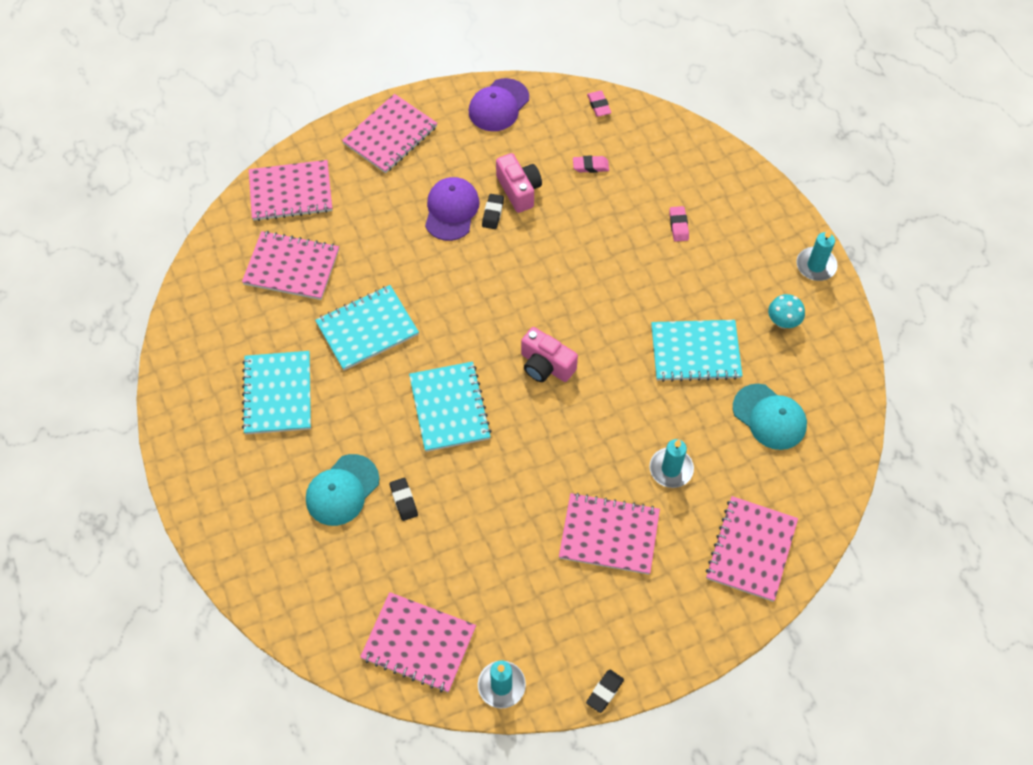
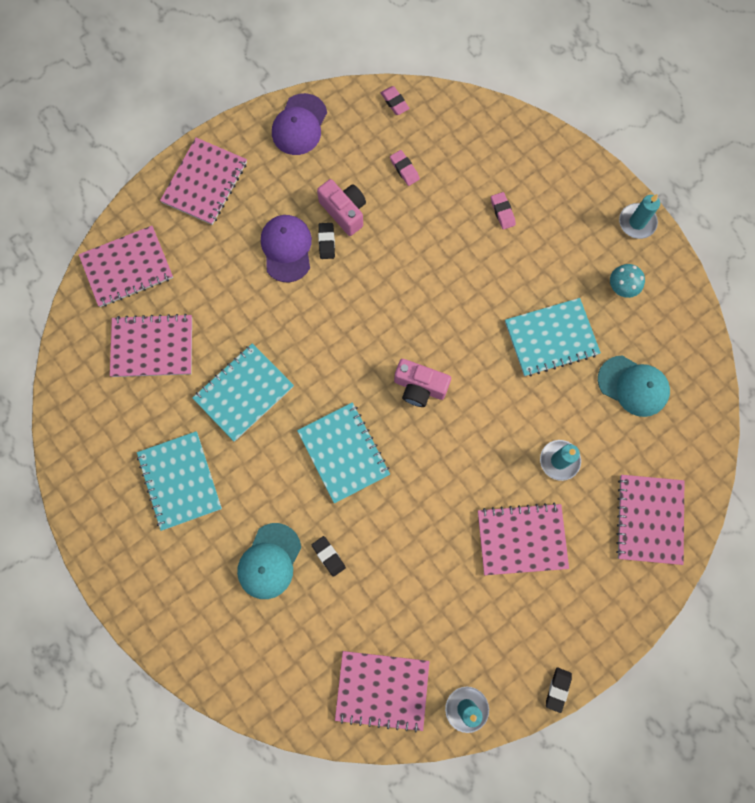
camera: 15 degrees left, 15 degrees up
pink eraser [573,156,609,173] -> pink eraser turned 75 degrees clockwise [390,150,420,186]

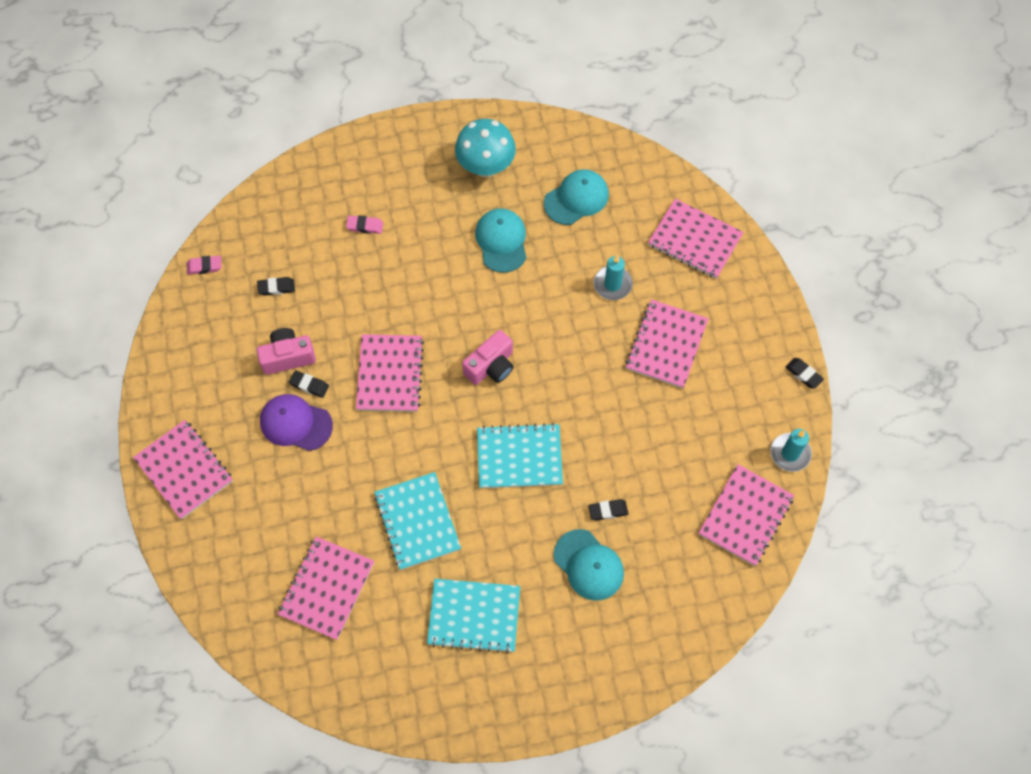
camera: 65 degrees left, 10 degrees down
pink notebook [79,226,173,307] -> pink notebook moved to [356,334,424,412]
purple cap [272,93,327,155] -> none
pink eraser [390,150,420,186] -> black eraser [257,277,295,296]
turquoise notebook [505,298,601,377] -> turquoise cap [475,208,526,273]
turquoise mushroom [610,264,645,298] -> turquoise mushroom [455,119,516,178], size x1.84
turquoise candle [619,194,660,239] -> none

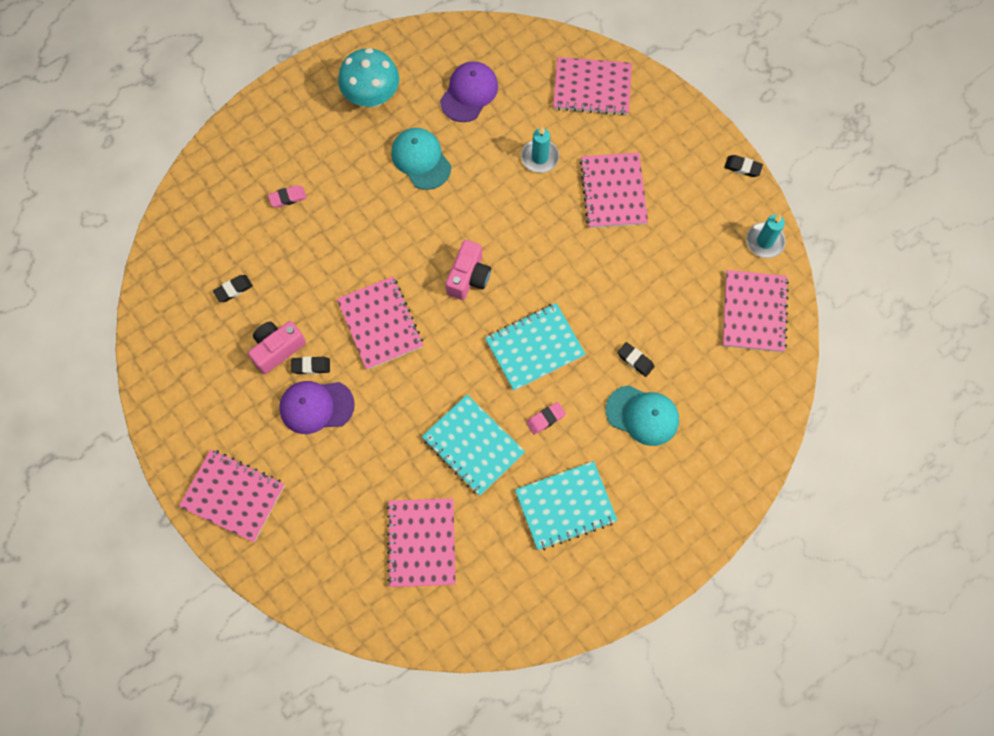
camera: 25 degrees left, 5 degrees up
pink eraser [187,256,221,275] -> pink eraser moved to [526,402,566,435]
turquoise cap [544,169,609,225] -> purple cap [440,61,498,122]
black eraser [588,499,628,521] -> black eraser turned 75 degrees clockwise [618,342,655,377]

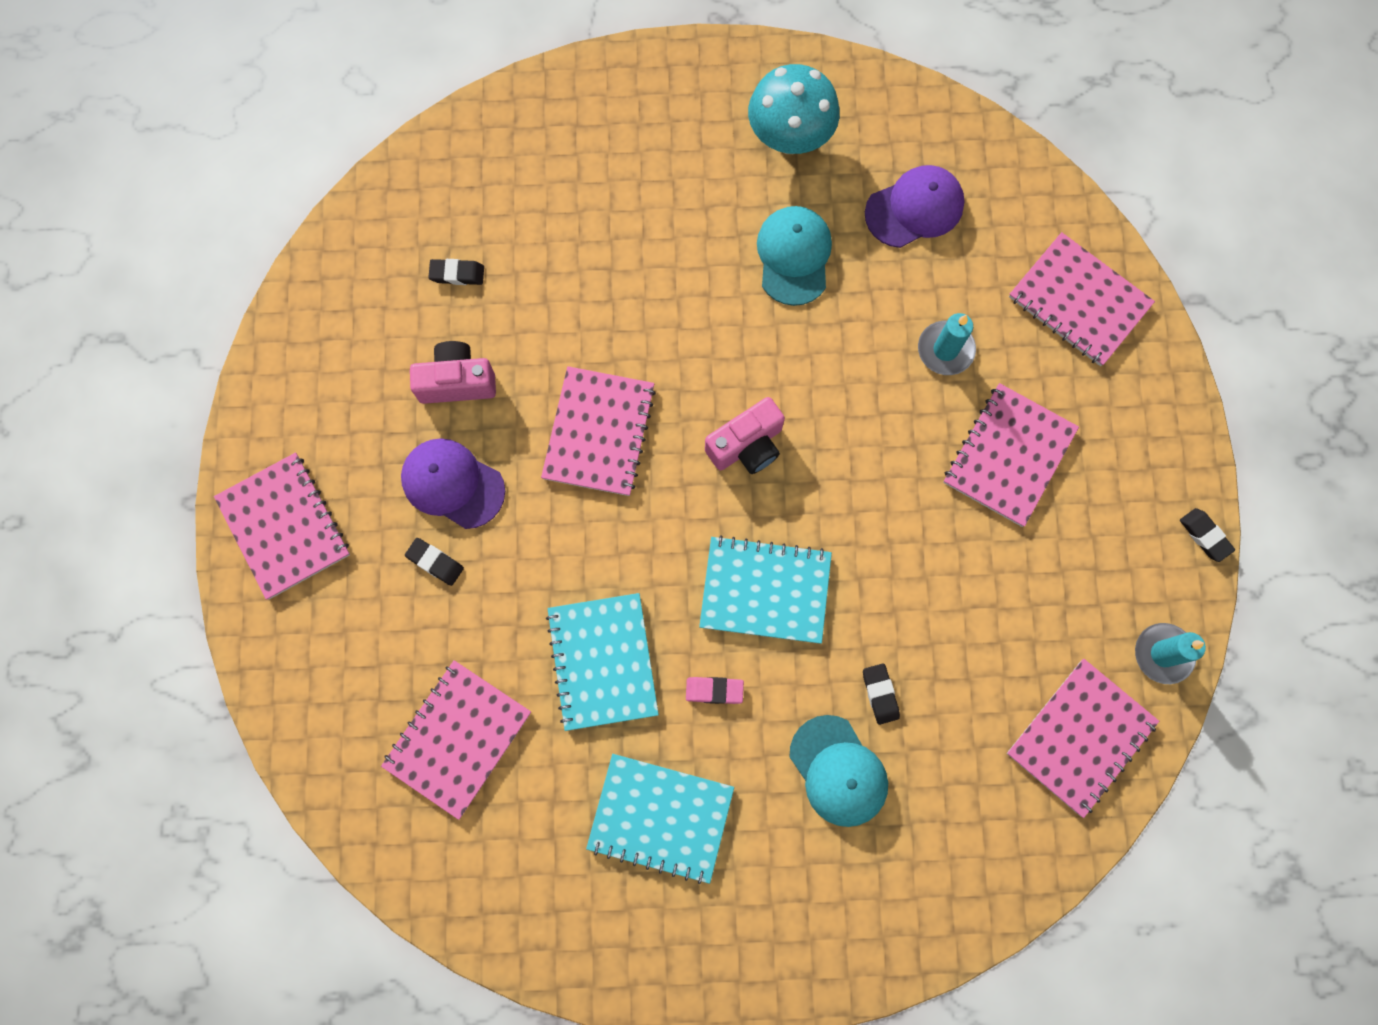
camera: 35 degrees right, 5 degrees up
pink eraser [268,185,307,208] -> none
black eraser [291,356,330,374] -> black eraser moved to [405,538,464,586]

